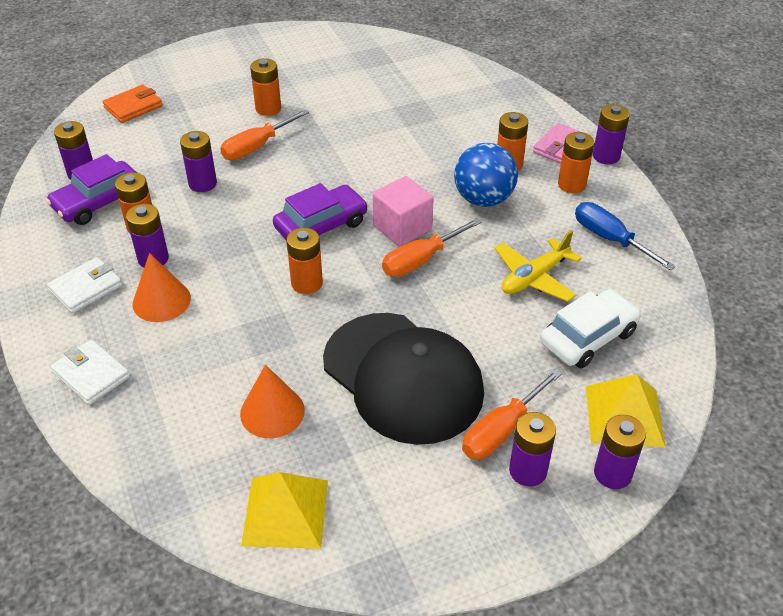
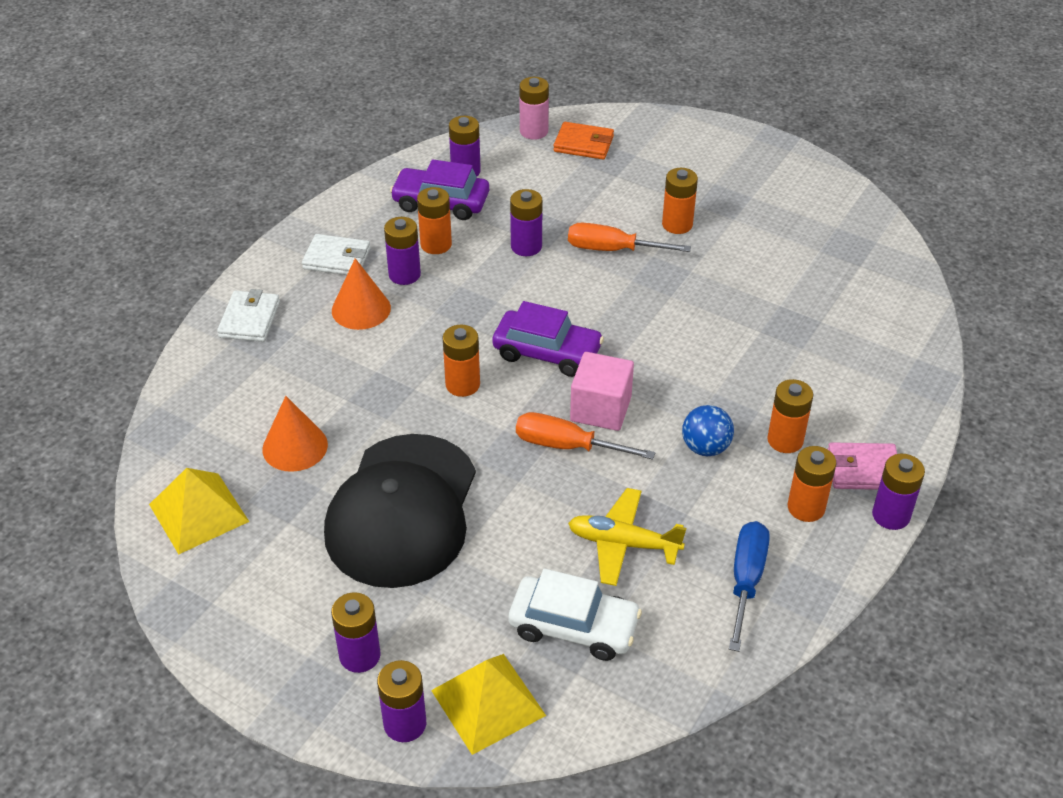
camera: 55 degrees right, 0 degrees up
blue ball [454,143,518,207] -> blue ball [682,405,734,456], size x0.65
orange screwdriver [462,369,562,459] -> none
none -> pink battery [519,77,549,140]

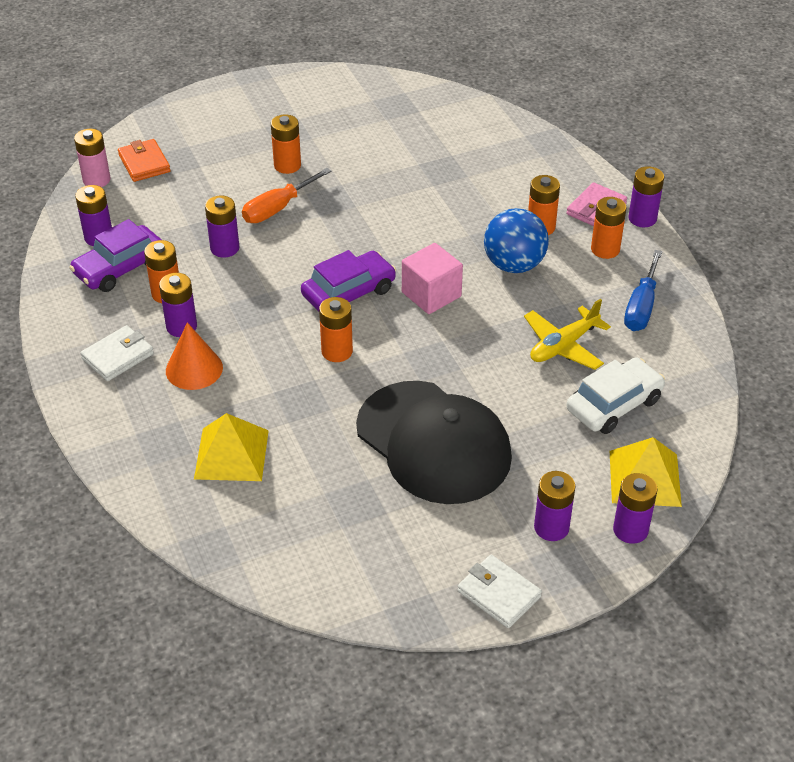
camera: 55 degrees left, 0 degrees up
yellow pyramid [149,468,249,554] -> yellow pyramid moved to [194,413,269,481]
white wallet [217,289,280,342] -> white wallet moved to [457,555,542,628]
orange cone [262,396,328,472] -> none
orange screwdriver [516,412,655,460] -> none
orange wallet [553,122,614,160] -> orange wallet turned 75 degrees counterclockwise [118,139,171,182]
blue ball [682,405,734,456] -> blue ball [484,208,549,273], size x1.54
blue screwdriver [729,521,770,652] -> blue screwdriver turned 120 degrees counterclockwise [624,250,662,331]

